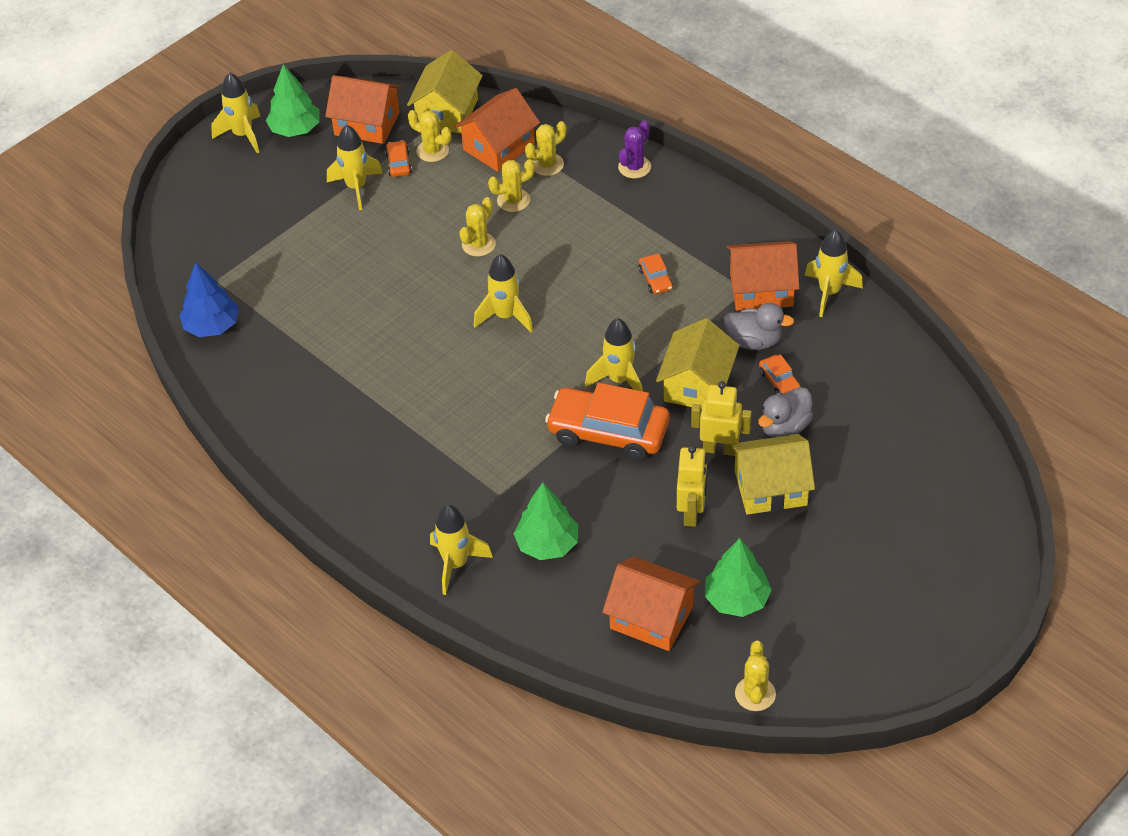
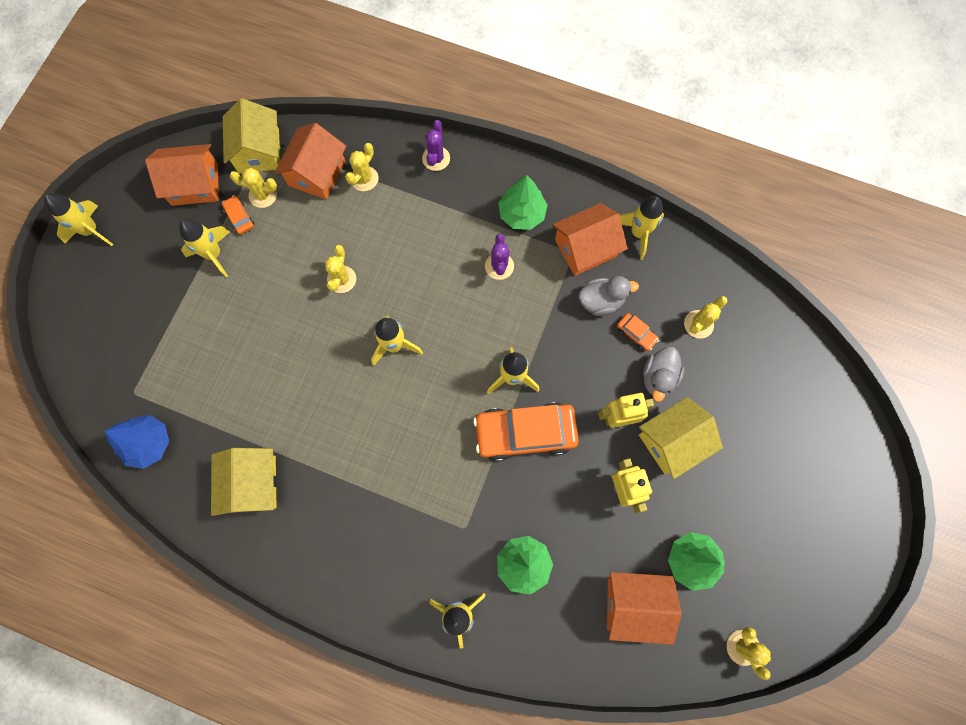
camera: 25 degrees left, 25 degrees up
green tree [266,64,320,137] -> green tree moved to [498,175,548,230]
yellow cactus [488,159,535,212] -> yellow cactus moved to [684,296,727,339]
orange car [638,254,673,294] -> purple cactus [485,234,514,280]
yellow house [656,318,740,409] -> yellow house moved to [211,448,277,516]

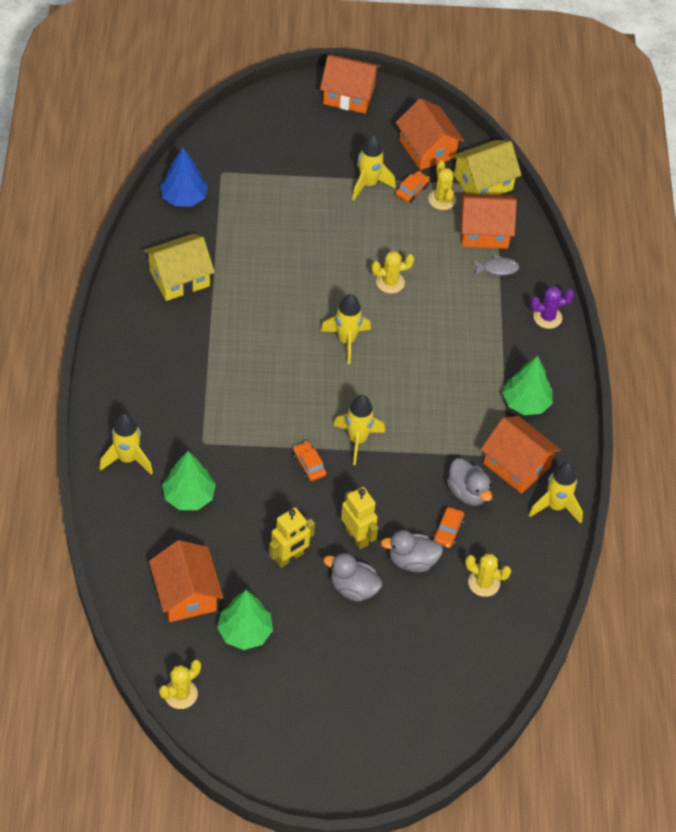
camera: 65 degrees right, 20 degrees down
yellow rocket [44,193,113,246] -> orange house [320,55,381,114]
yellow cactus [345,143,379,191] -> grey fish [472,254,519,276]
orange car [473,402,579,461] -> orange car [293,441,327,481], size x0.44
purple cactus [485,234,514,280] -> none
yellow house [639,397,723,479] -> grey duck [324,553,383,602]

